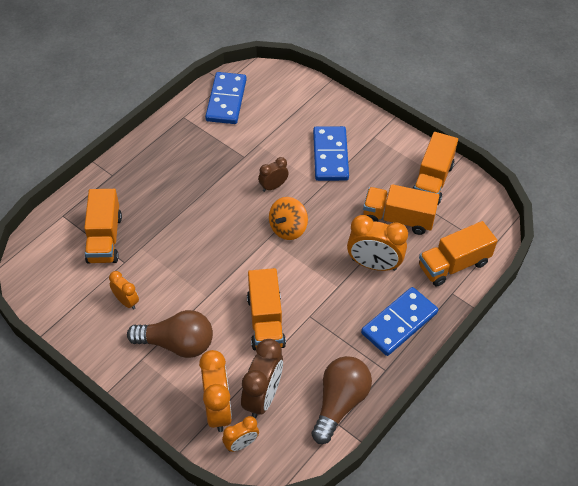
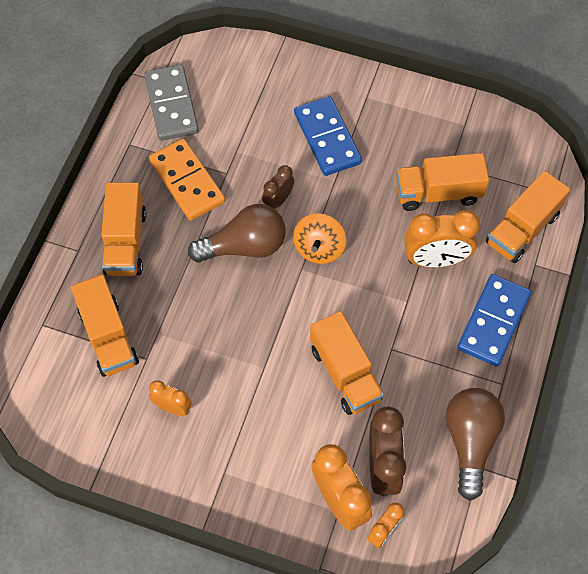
camera: 20 degrees left, 10 degrees up
brown light bulb [127,310,213,358] -> brown light bulb moved to [188,204,286,262]
blue domino [205,72,247,124] -> grey domino [144,65,199,141]
orange truck [412,132,458,205] -> orange truck moved to [101,183,146,276]
none -> orange domino [149,139,225,221]

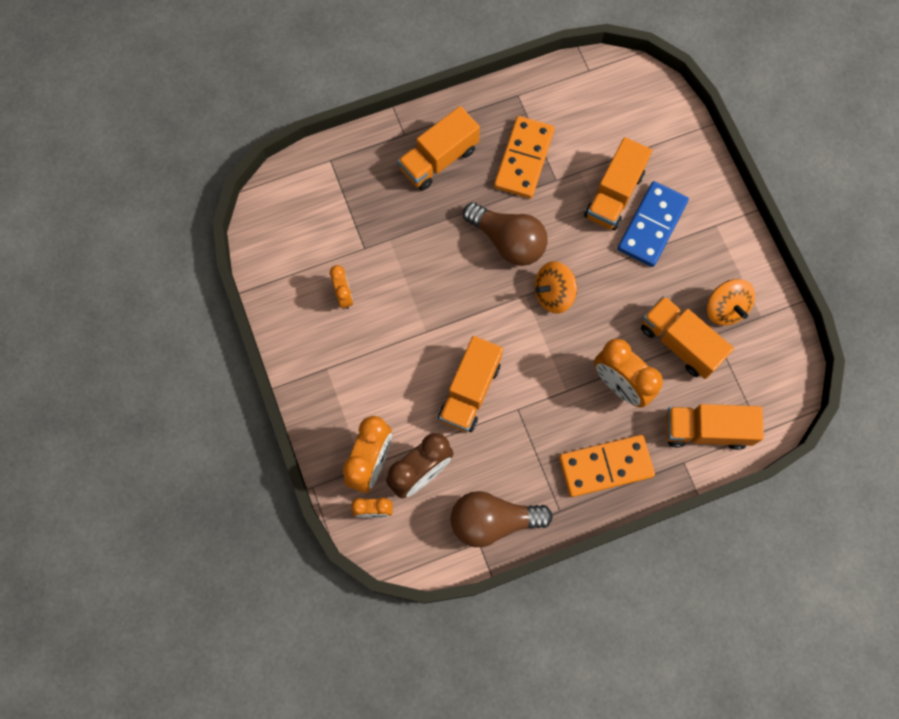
camera: 50 degrees right, 10 degrees up
orange truck [71,274,139,377] -> orange truck moved to [584,137,652,231]
grey domino [144,65,199,141] -> none
brown clock [262,165,294,209] -> none
brown light bulb [446,388,505,501] -> brown light bulb turned 150 degrees counterclockwise [451,491,553,547]
blue domino [457,274,531,367] -> orange domino [559,435,655,497]
none -> orange spinning top [707,279,755,326]

